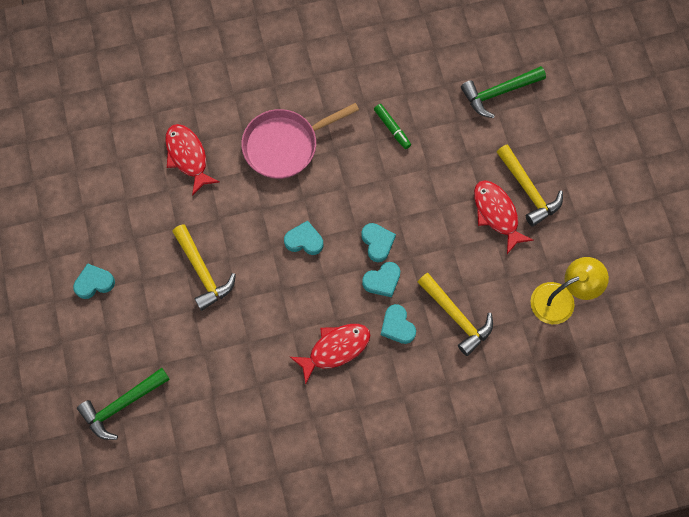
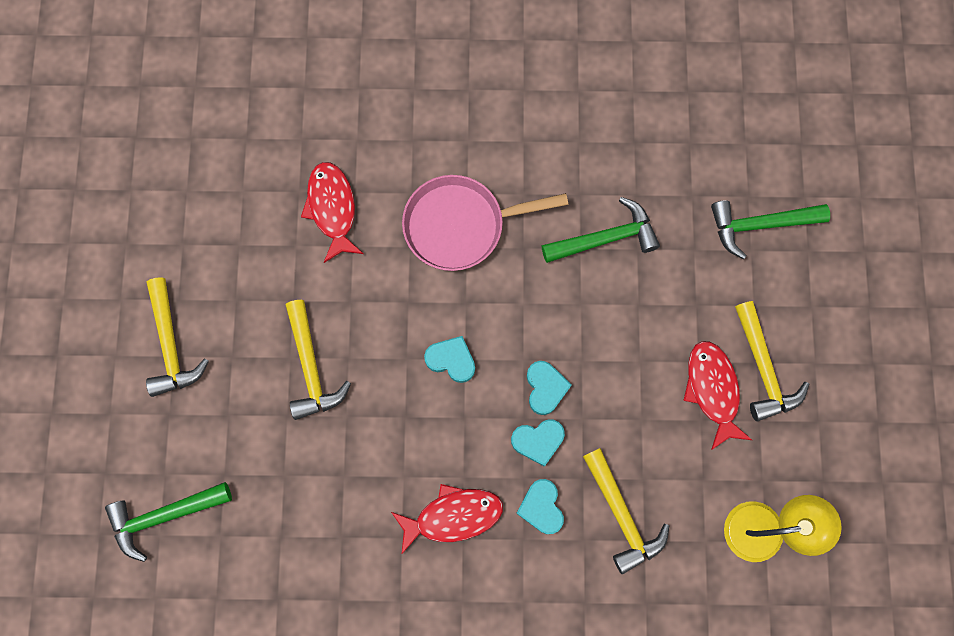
camera: 15 degrees right, 5 degrees up
turquoise heart [73,263,115,299] -> yellow hammer [146,277,209,397]
green marker [374,104,411,149] -> green hammer [542,197,660,263]

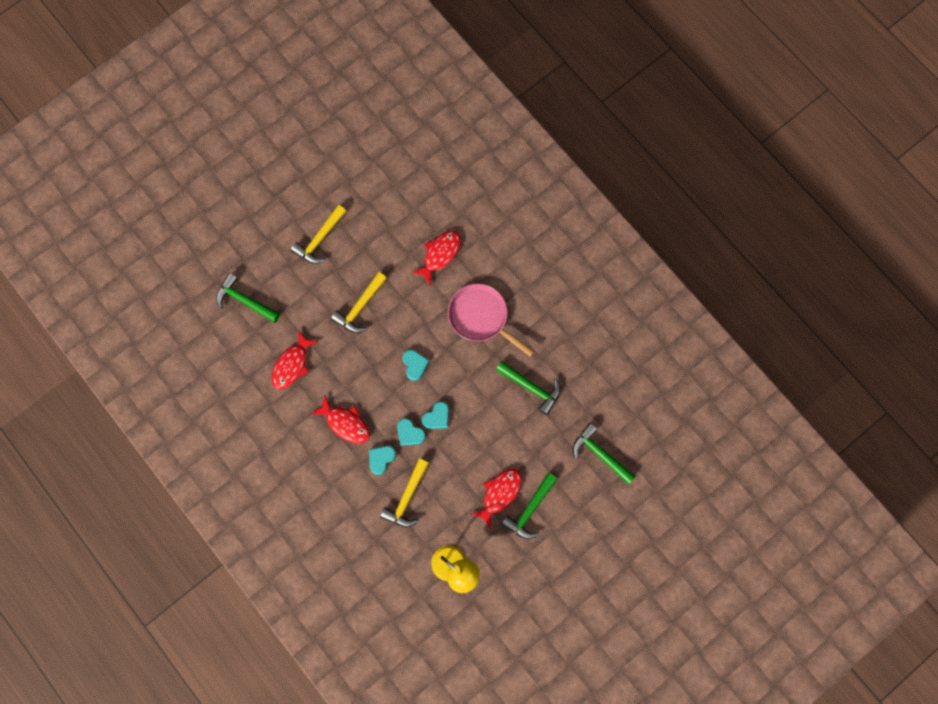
camera: 50 degrees right, 0 degrees up
yellow hammer [735,301,809,421] -> green hammer [501,473,557,539]
none -> red fish [271,330,319,390]

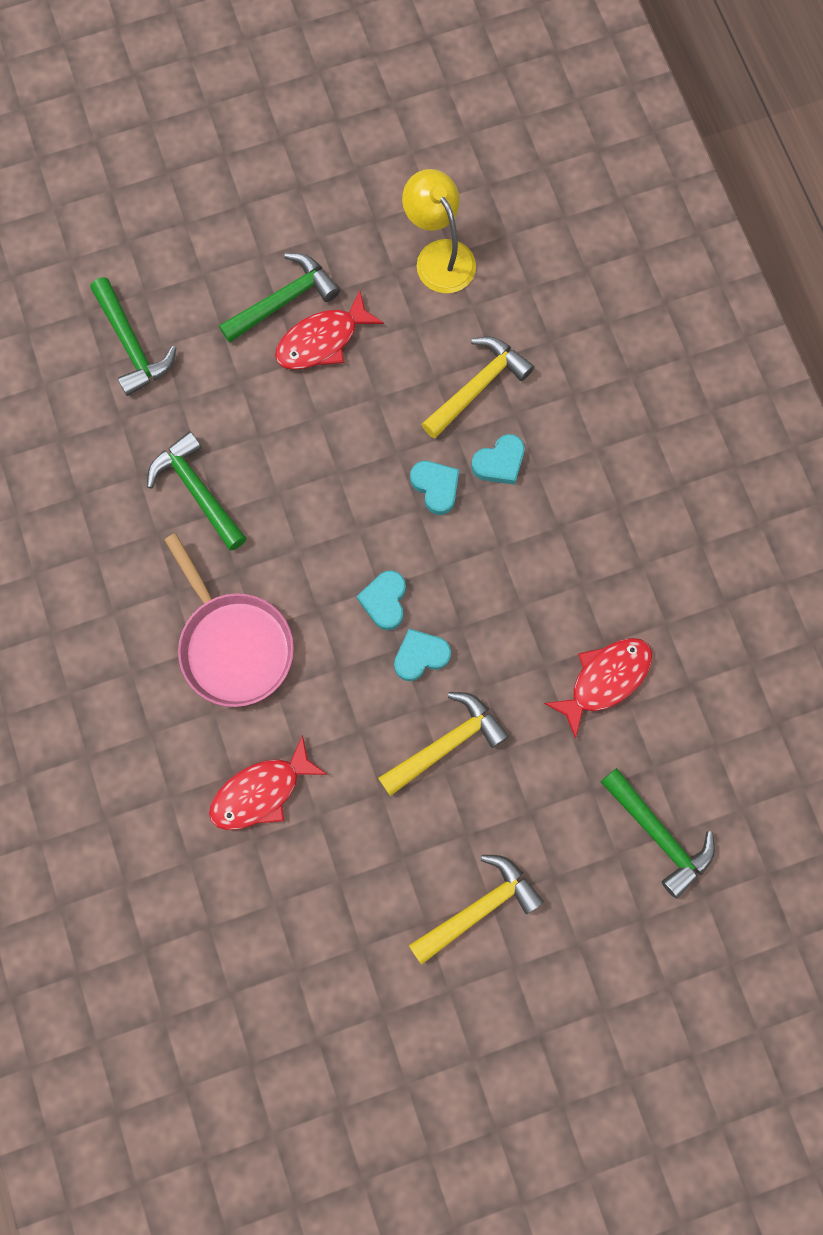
camera: 160 degrees left, 0 degrees up
red fish [311,395,370,444] -> none
turquoise heart [422,402,449,429] -> turquoise heart moved to [394,629,451,681]

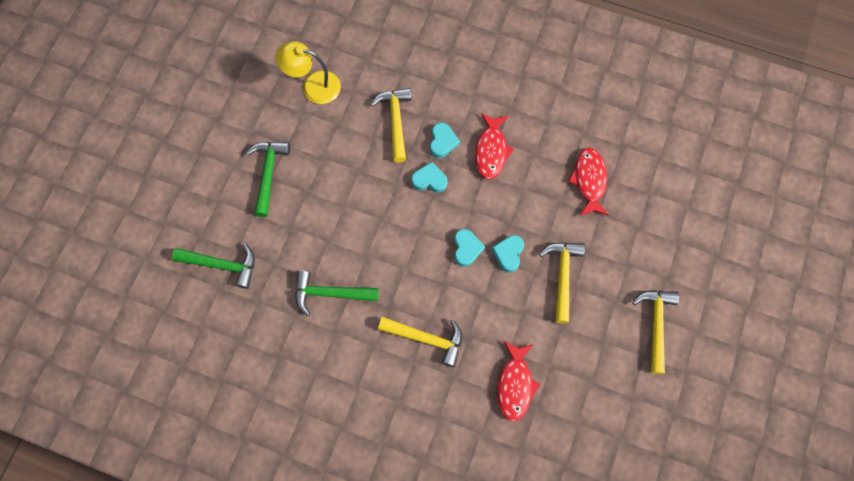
camera: 50 degrees left, 5 degrees down
pink pan [164,533,294,707] -> yellow hammer [378,317,462,367]
red fish [275,290,384,370] -> red fish moved to [475,113,514,179]
turquoise heart [357,570,406,630] -> turquoise heart turned 135 degrees counterclockwise [454,229,485,267]
green hammer [601,768,715,899] -> none

